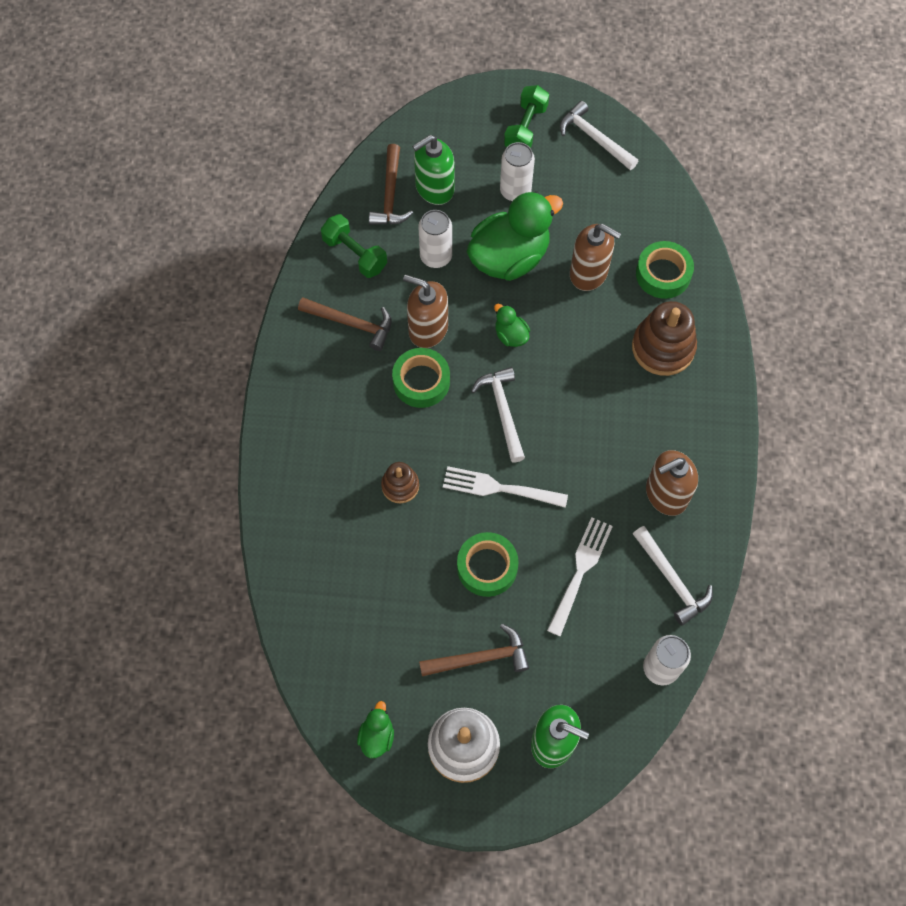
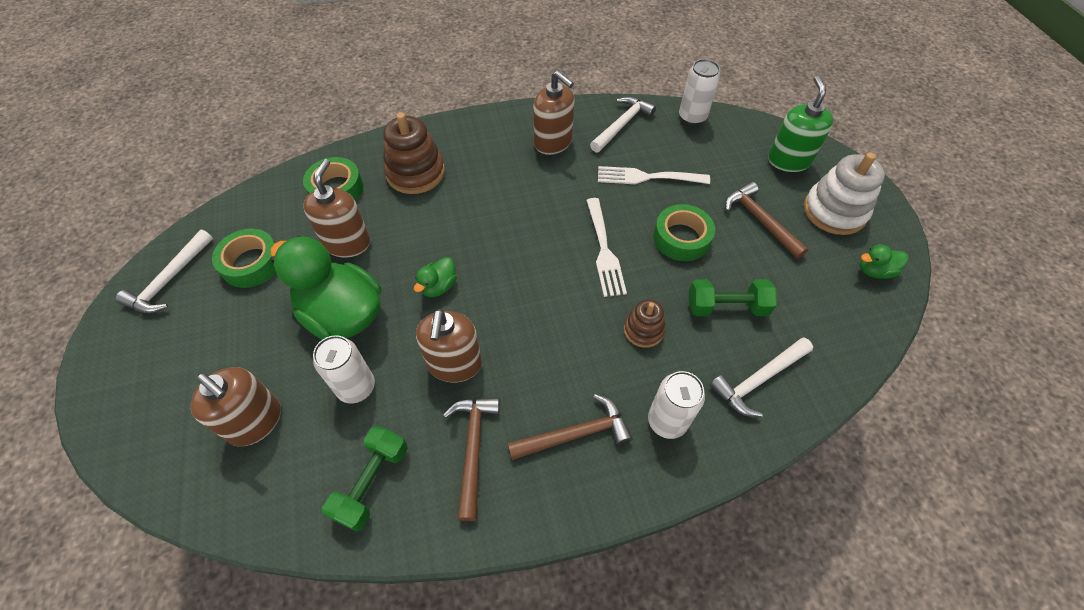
camera: 110 degrees left, 10 degrees down
brown hammer [369,144,413,225] -> brown hammer moved to [507,394,633,460]
green tape [392,348,450,408] -> green tape moved to [212,229,276,288]
green soap dispenser [412,135,454,205] -> brown soap dispenser [191,367,281,446]
white hammer [471,367,525,463] -> white hammer moved to [710,337,813,417]
white can [500,142,535,201] -> white can moved to [648,371,705,439]
green dumbbell [504,85,549,148] -> green dumbbell moved to [689,279,777,316]

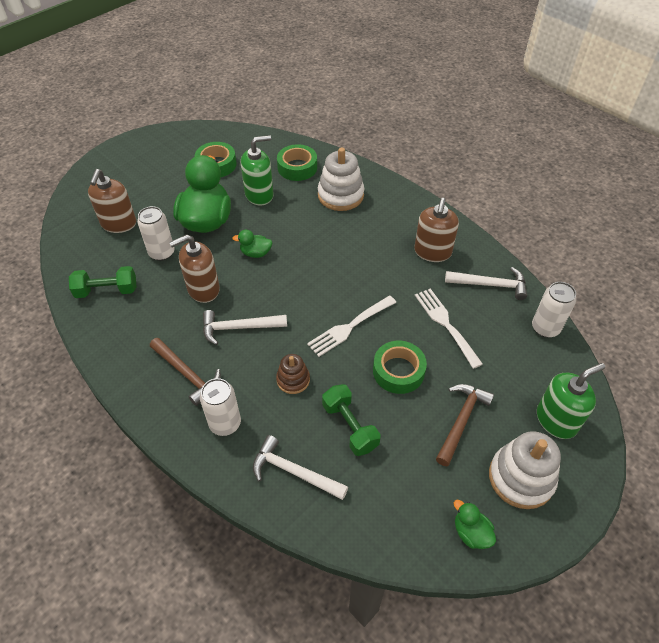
camera: 60 degrees right, 5 degrees down
white hammer [116,229,213,313] -> white hammer moved to [203,310,287,345]
brown soap dispenser [303,159,370,257] -> green soap dispenser [241,135,274,205]
brown stacking toy [383,112,445,194] -> white stacking toy [318,147,364,211]
brown hammer [443,397,500,521] -> none

